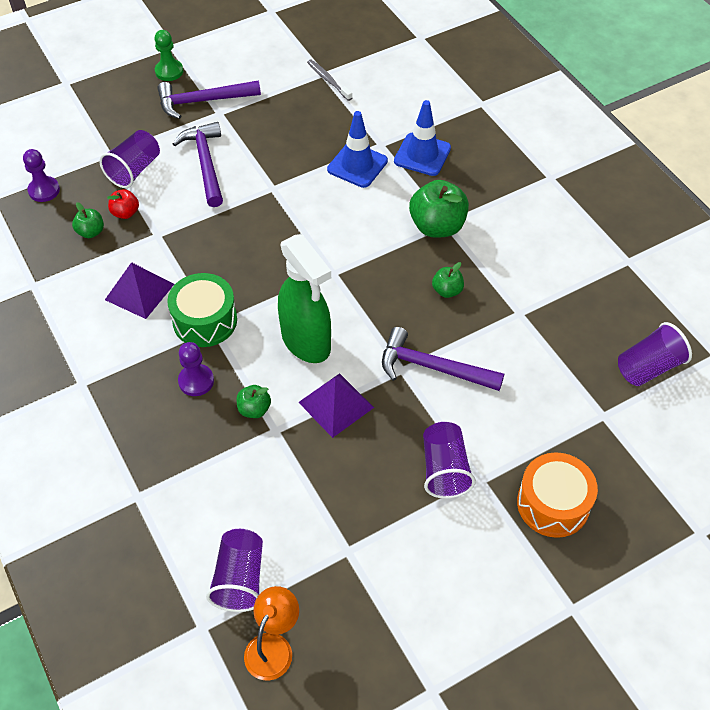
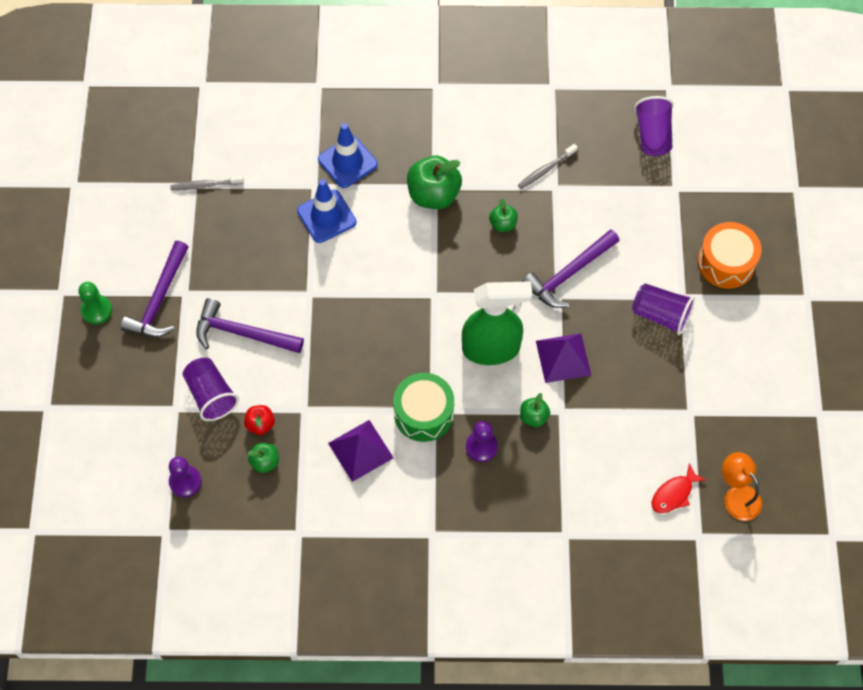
camera: 60 degrees left, 10 degrees up
purple cup [206,529,263,612] -> red fish [652,463,706,513]
none -> grey toothbrush [518,144,578,189]

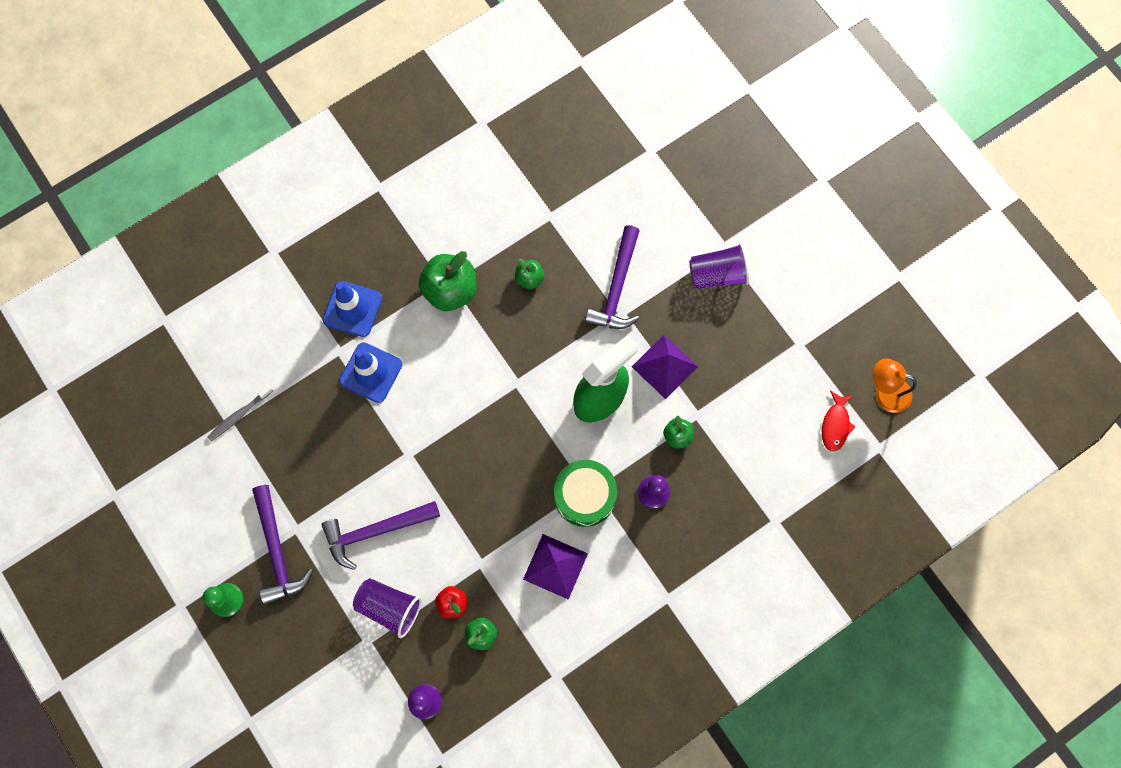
camera: 35 degrees left, 10 degrees up
grey toothbrush [518,144,578,189] -> none
purple cup [634,96,674,156] -> none
orange drum [698,222,762,289] -> none

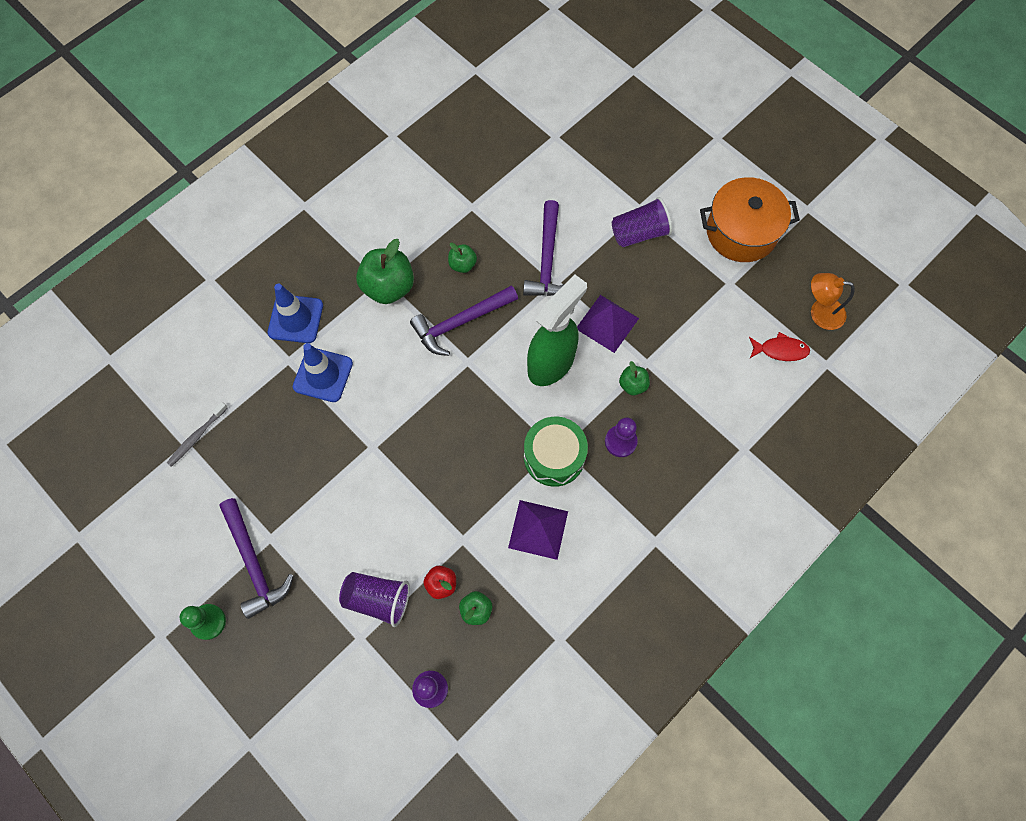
camera: 10 degrees left, 5 degrees down
purple hammer [321,501,440,570] -> purple hammer moved to [410,285,518,356]
red fish [822,390,856,452] -> red fish turned 90 degrees counterclockwise [749,332,810,361]
none -> orange pot [700,177,800,262]

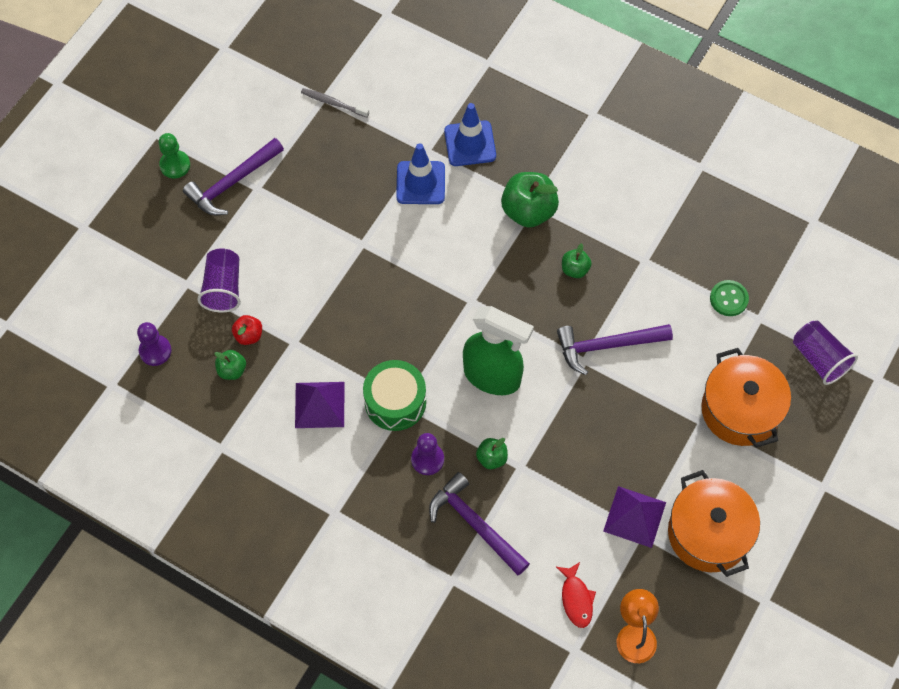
camera: 75 degrees right, 5 degrees down
purple hammer [410,285,518,356] -> purple hammer moved to [429,472,530,576]
purple pyramid [577,295,639,353] -> purple pyramid moved to [603,486,666,548]
purple cup [612,197,672,247] -> purple cup moved to [793,321,858,385]
none -> orange pot [701,348,791,448]
none -> green button [710,280,749,316]

